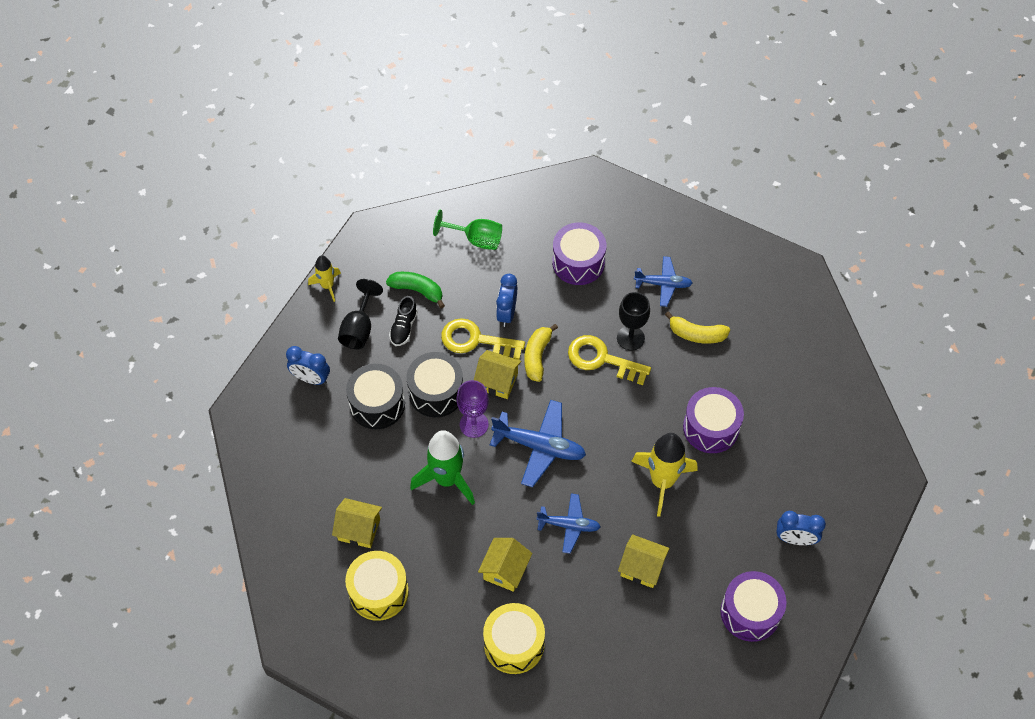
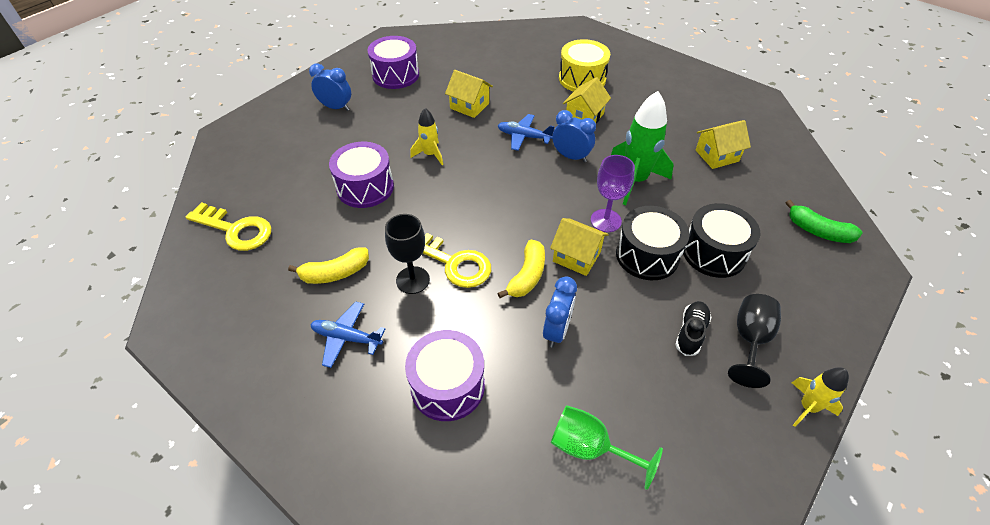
camera: 170 degrees left, 10 degrees down
blue clock [286,346,330,385] -> blue clock moved to [553,110,596,162]
yellow house [332,498,382,548] -> yellow house turned 45 degrees counterclockwise [696,120,751,169]
yellow drum [345,551,409,621] -> none
green banana [386,272,445,308] -> green banana moved to [786,200,863,243]
yellow key [441,318,525,360] -> yellow key moved to [186,202,271,251]
blue plane [490,400,586,487] -> none
yellow rocket [631,433,698,517] -> yellow rocket [410,108,443,165], size x0.56
yellow banana [665,311,730,344] -> yellow banana turned 135 degrees clockwise [288,247,369,284]

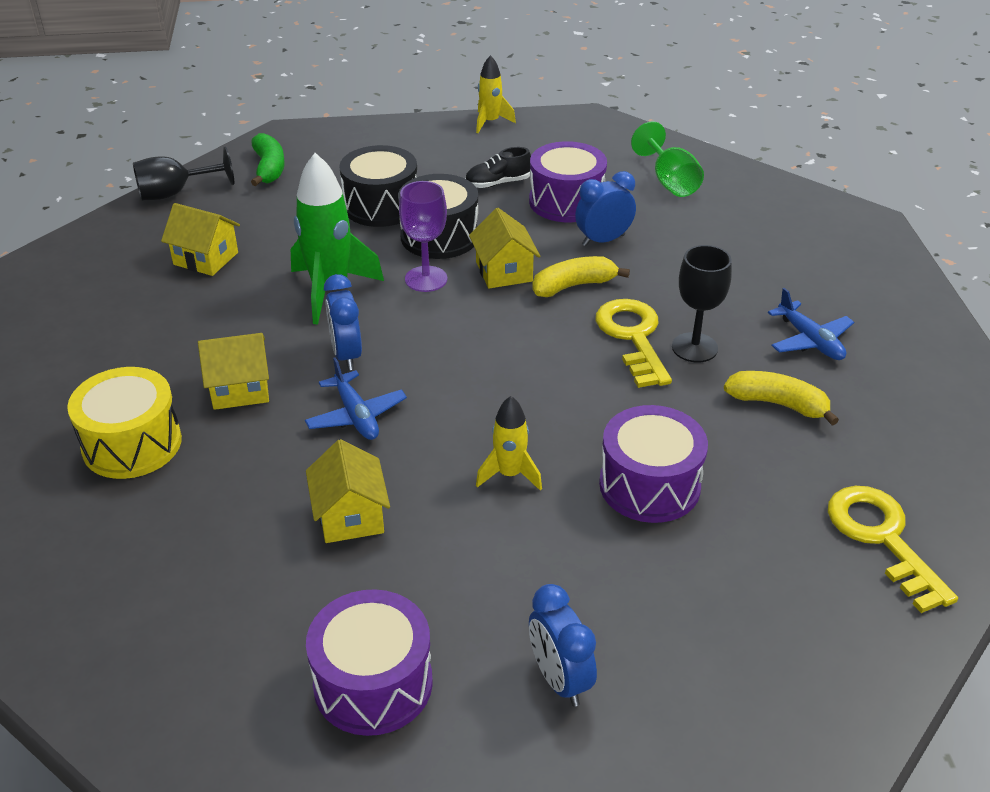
camera: 135 degrees left, 10 degrees down
purple drum [405,330,485,421] -> purple drum moved to [529,141,607,222]
black goblet [728,294,781,388] -> black goblet moved to [133,147,234,201]

